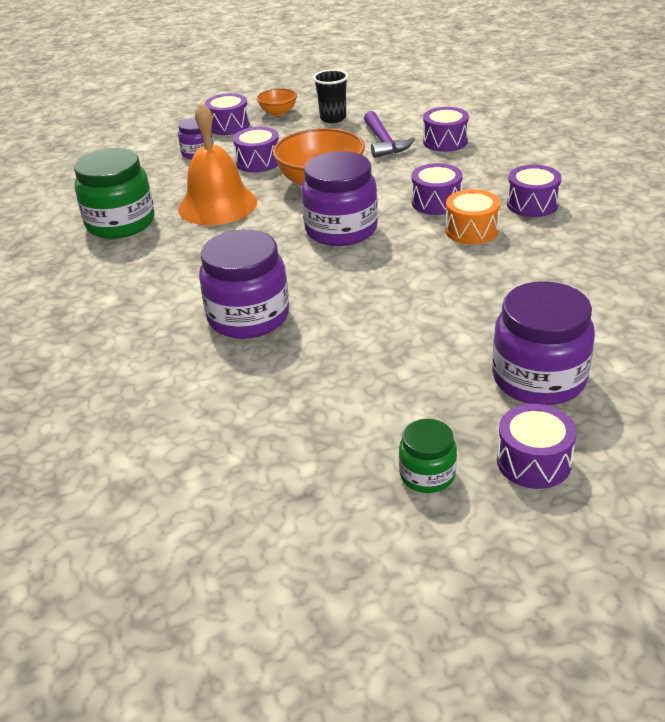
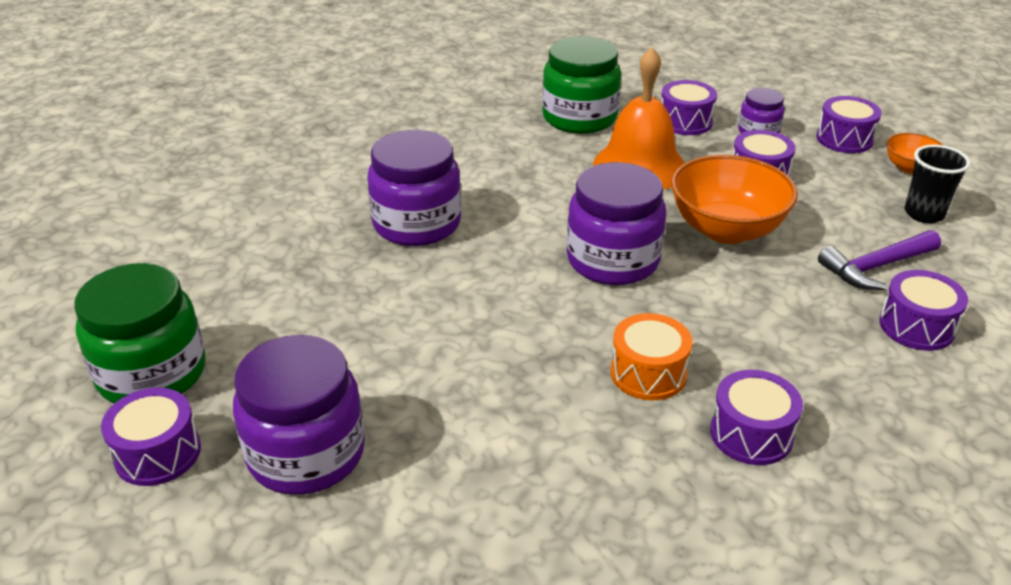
camera: 75 degrees right, 0 degrees up
green jar [399,419,457,493] -> green jar [75,263,206,403], size x1.86
purple drum [411,163,463,215] -> purple drum moved to [661,80,717,135]

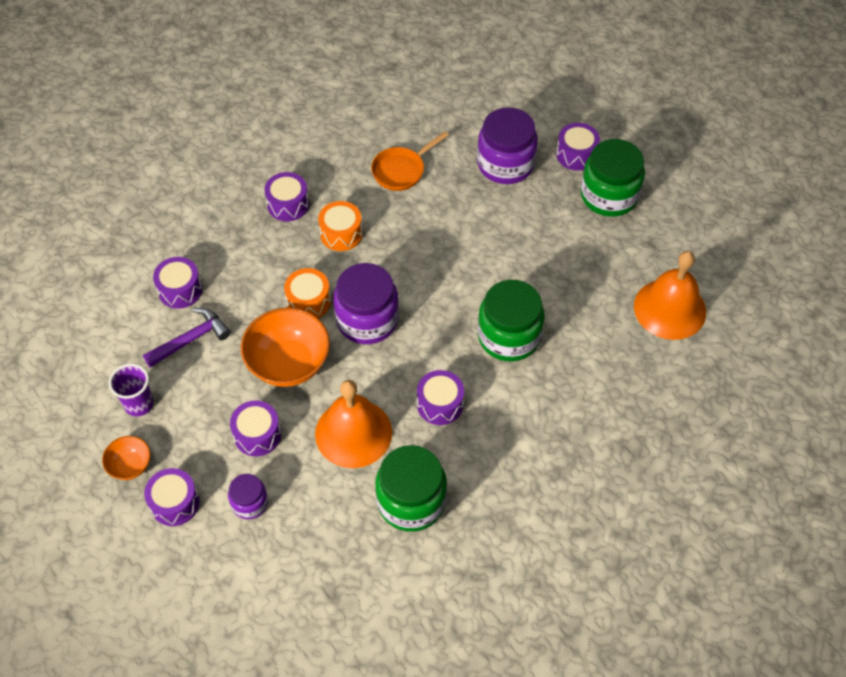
camera: 170 degrees right, 20 degrees up
purple jar [367,130,461,246] -> green jar [478,280,544,362]
purple drum [661,80,717,135] -> purple drum moved to [417,370,464,425]
black cup [905,145,971,223] -> purple cup [109,364,154,416]
none -> orange drum [284,268,331,318]
none -> orange pan [371,131,449,191]
none -> orange bell [634,251,706,340]

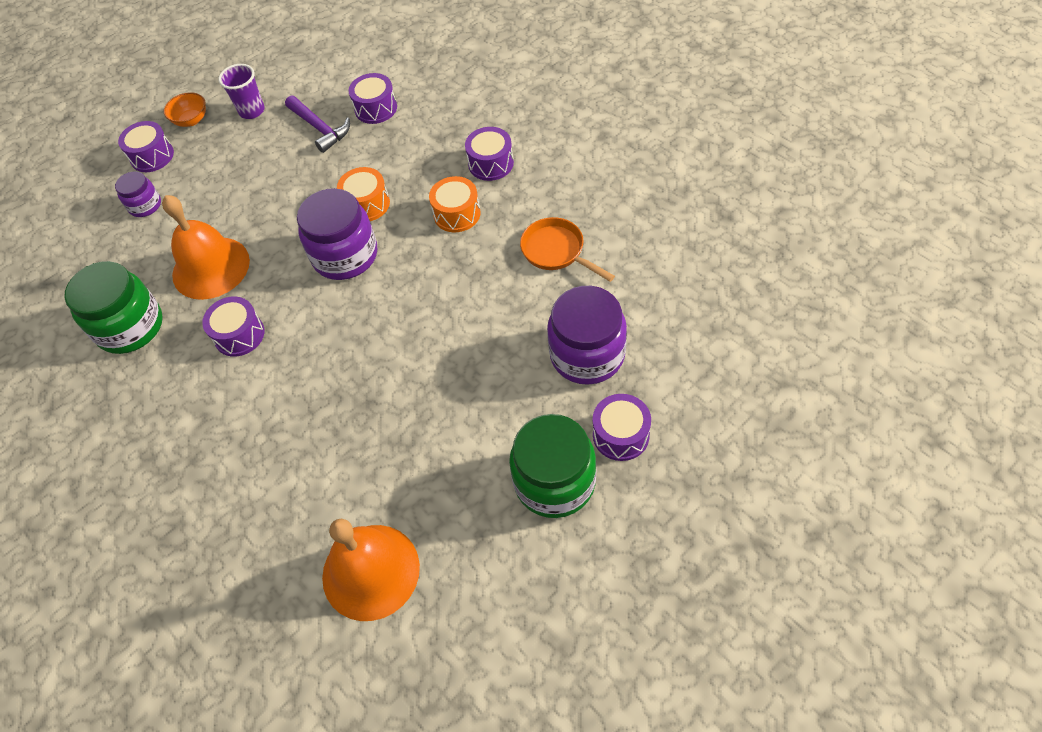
camera: 90 degrees right, 0 degrees up
purple drum [230,400,281,456] -> none
orange bowl [241,307,330,387] -> none
green jar [478,280,544,362] -> none

